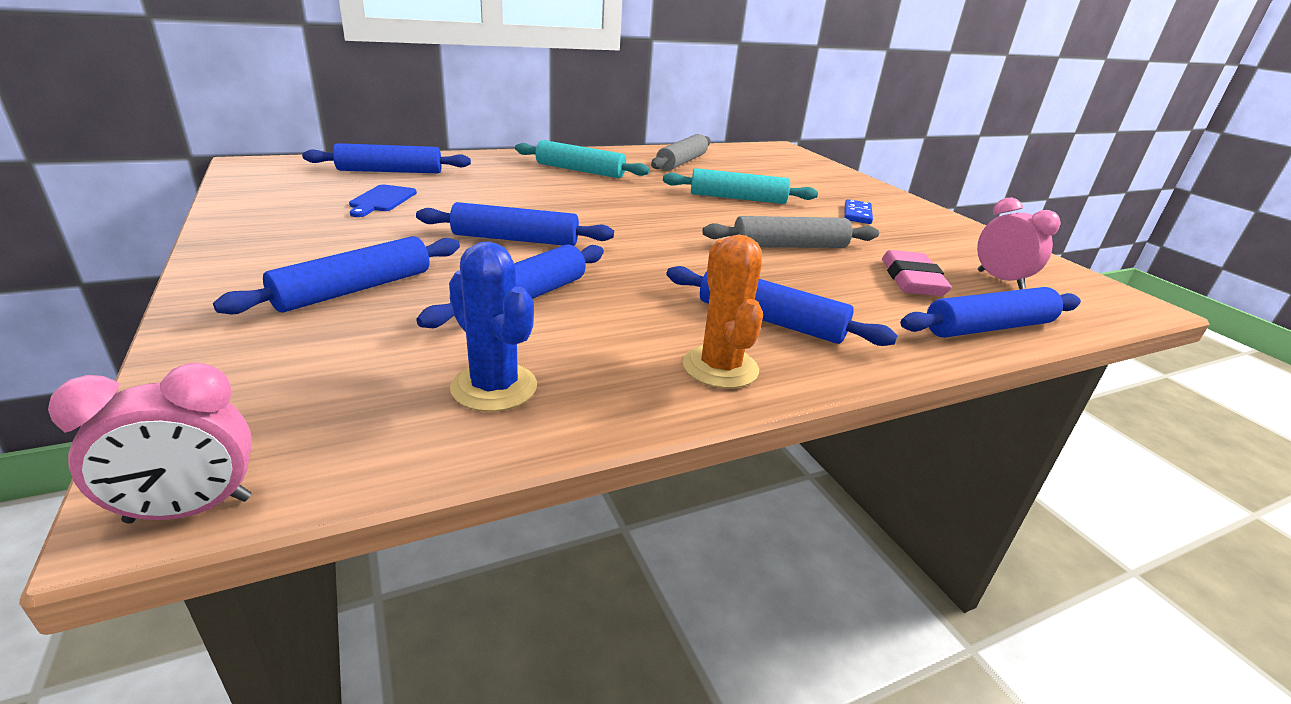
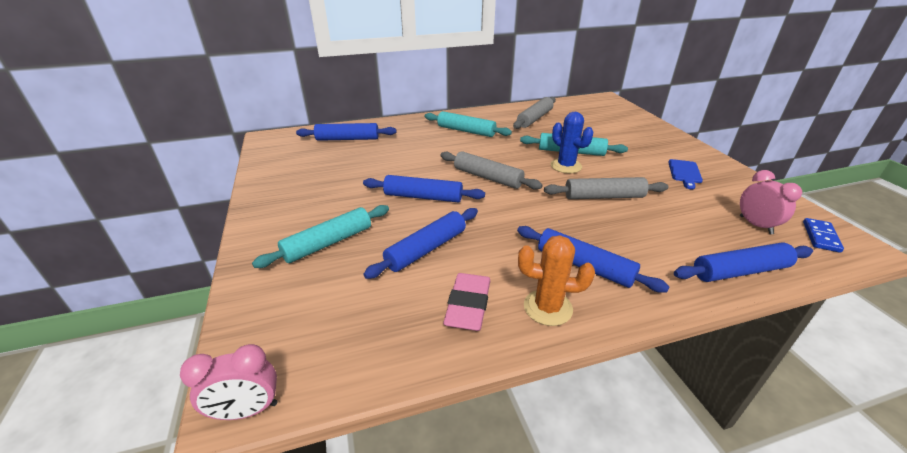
camera: 10 degrees right, 5 degrees up
blue rolling pin [213,236,460,314] -> turquoise rolling pin [252,205,389,268]
blue cutting board [349,185,417,217] -> blue cutting board moved to [668,159,703,190]
blue cactus [449,241,537,412] -> blue cactus moved to [551,112,593,173]
orange cactus [682,235,763,388] -> orange cactus turned 75 degrees counterclockwise [518,235,595,326]
blue domino [844,199,873,224] -> blue domino moved to [803,218,844,253]
pink eraser [882,250,952,296] -> pink eraser moved to [443,273,490,331]
none -> grey rolling pin [440,151,543,190]

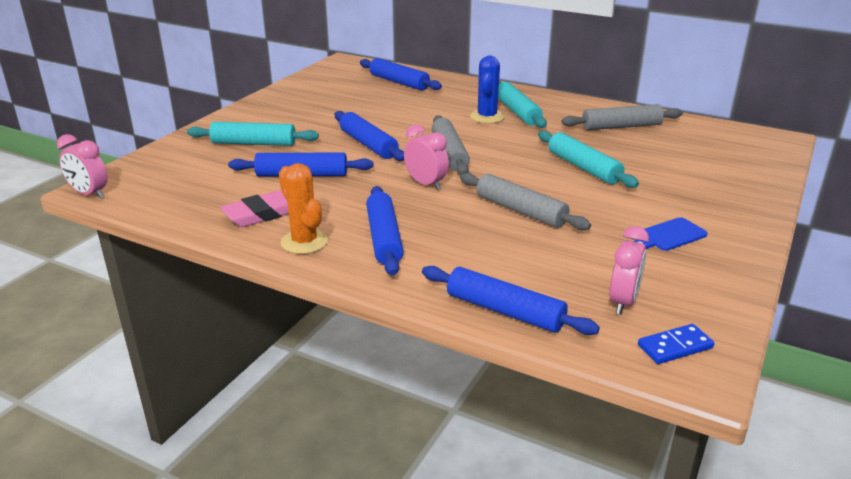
camera: 45 degrees right, 5 degrees down
blue cactus [551,112,593,173] -> blue cactus moved to [470,55,505,123]
none -> pink clock [404,124,449,190]

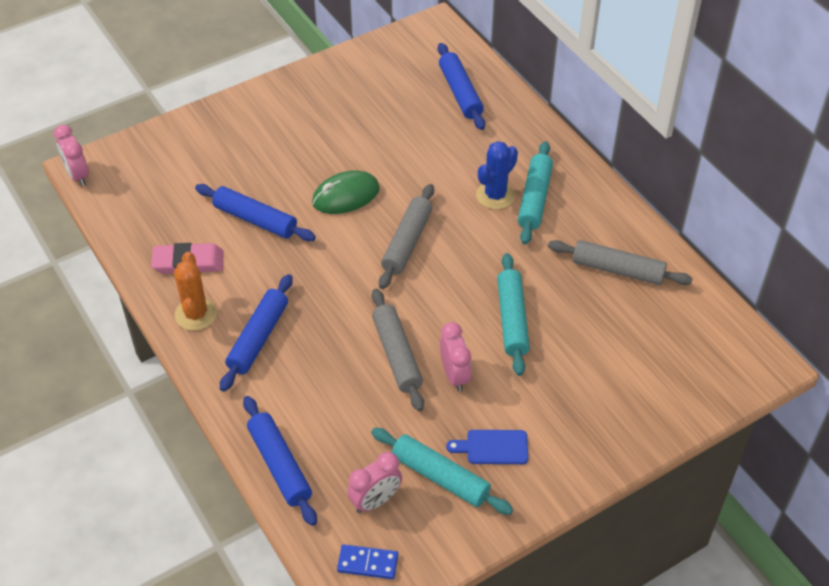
camera: 30 degrees right, 20 degrees up
turquoise rolling pin [187,122,319,146] -> turquoise rolling pin moved to [371,428,513,515]
blue rolling pin [335,111,404,161] -> green mouse [312,171,380,214]
pink clock [404,124,449,190] -> pink clock moved to [440,322,472,392]

